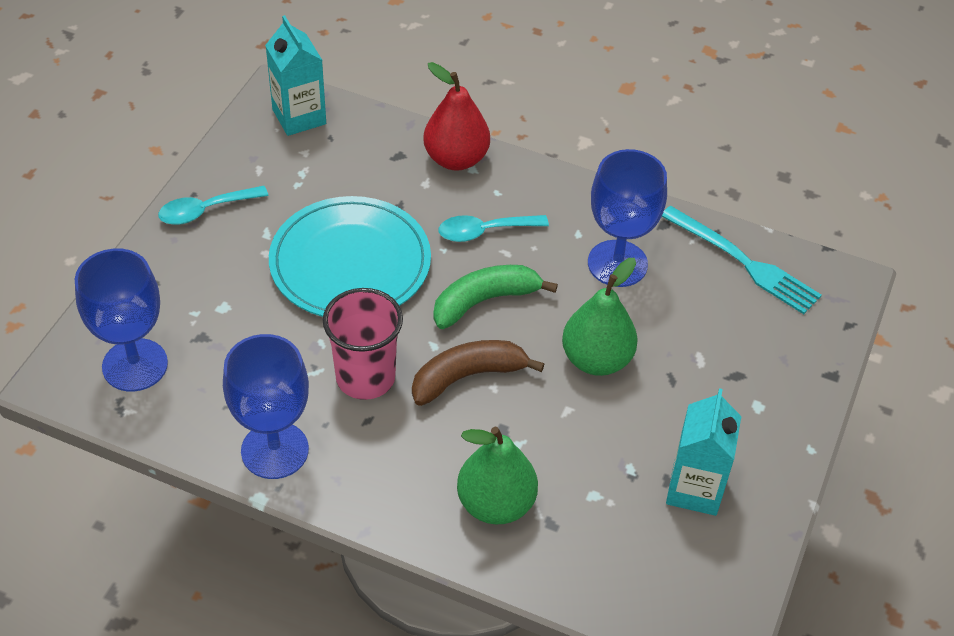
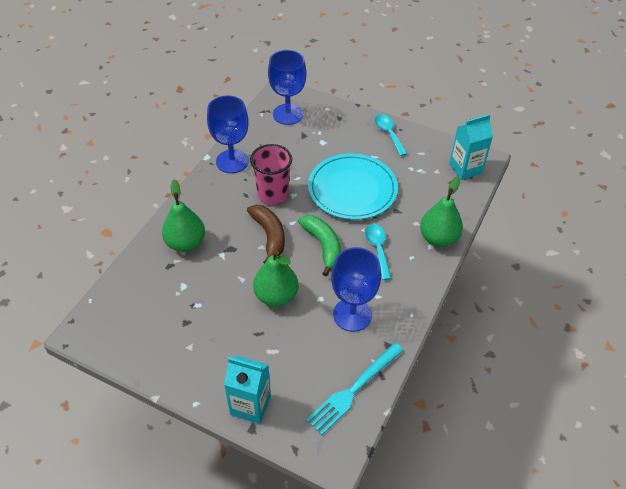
camera: 95 degrees right, 0 degrees up
red pear [423,62,490,171] -> green pear [420,176,463,247]
turquoise carton [666,388,741,516] -> turquoise carton moved to [224,356,271,424]

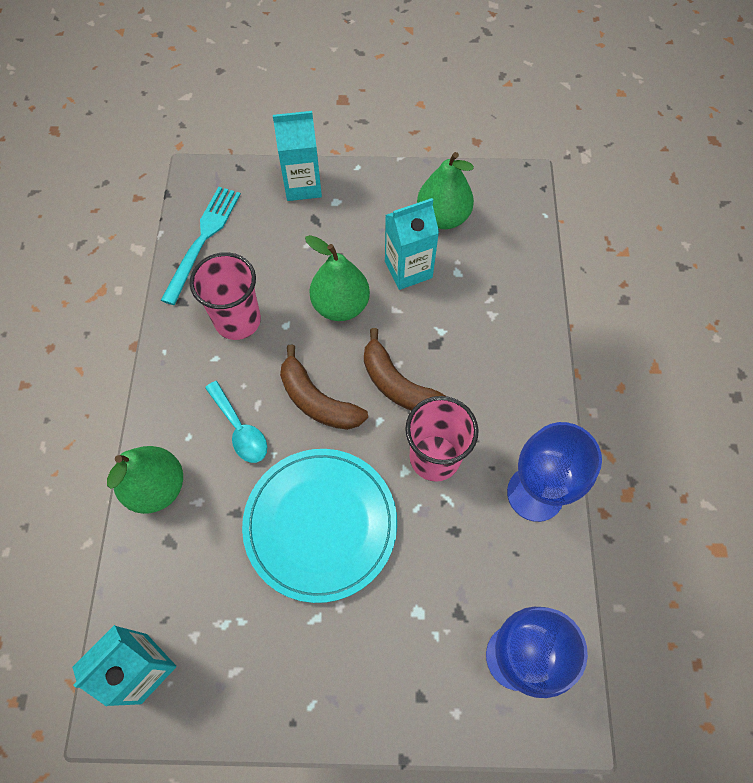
camera: 155 degrees right, 15 degrees up
green pear [162,179,205,252] -> green pear moved to [417,152,474,229]
green banana [298,215,341,276] -> brown banana [280,344,368,430]
blue goblet [331,247,381,332] -> pink cup [190,252,261,340]
turquoise spoon [375,114,407,156] -> none
none -> turquoise carton [385,198,439,290]

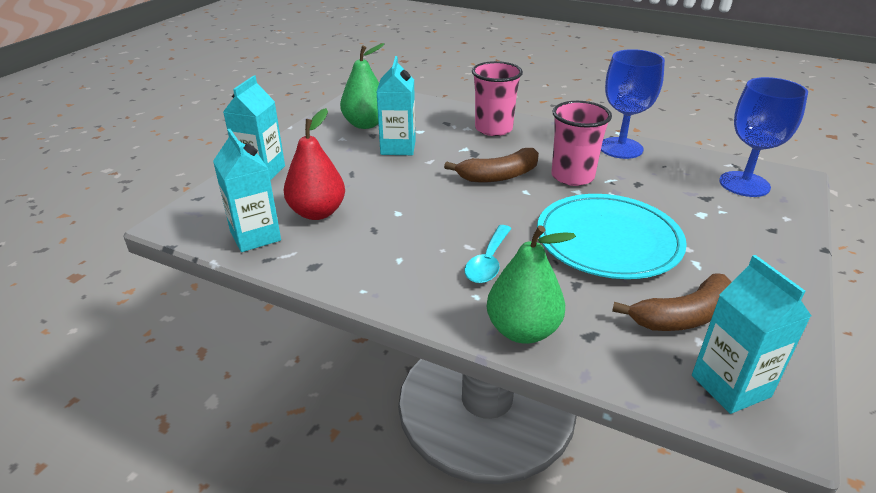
camera: 65 degrees left, 30 degrees down
turquoise fork [161,187,241,305] -> turquoise carton [213,129,281,252]
pink cup [190,252,261,340] -> pink cup moved to [472,61,523,136]
turquoise spoon [205,381,267,463] -> turquoise spoon turned 120 degrees clockwise [465,225,512,283]
brown banana [280,344,368,430] -> brown banana moved to [612,274,731,331]
green pear [305,235,370,321] -> none
none -> red pear [284,108,345,220]

